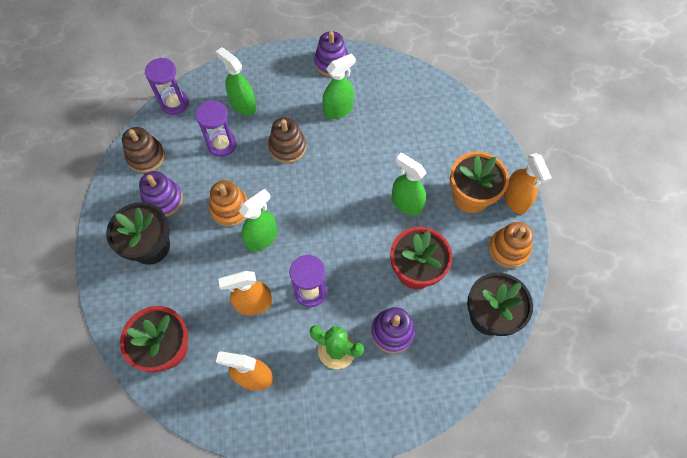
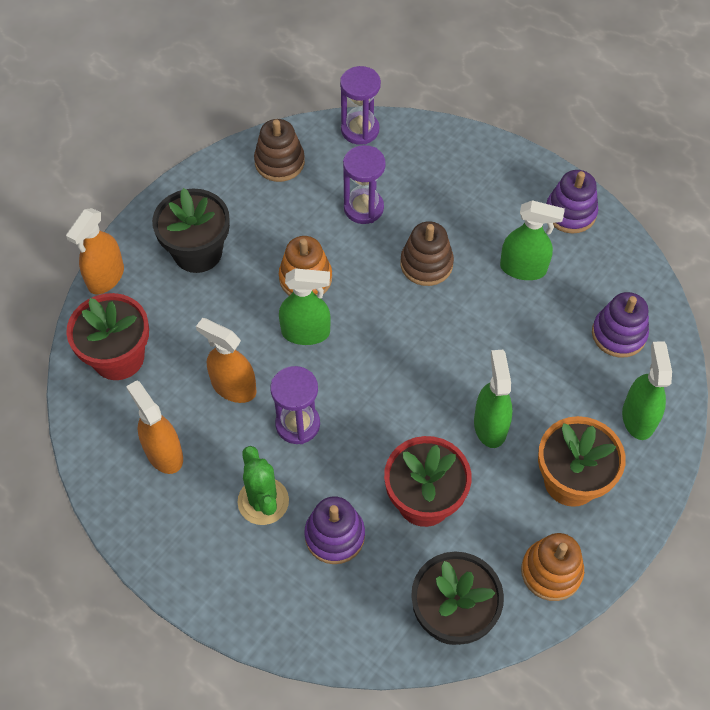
camera: 45 degrees right, 5 degrees down
purple stacking toy [139,171,183,217] -> purple stacking toy moved to [592,292,649,358]
green spray bottle [216,47,257,115] -> green spray bottle moved to [622,342,672,440]
orange spray bottle [504,153,552,214] -> orange spray bottle moved to [66,208,124,294]

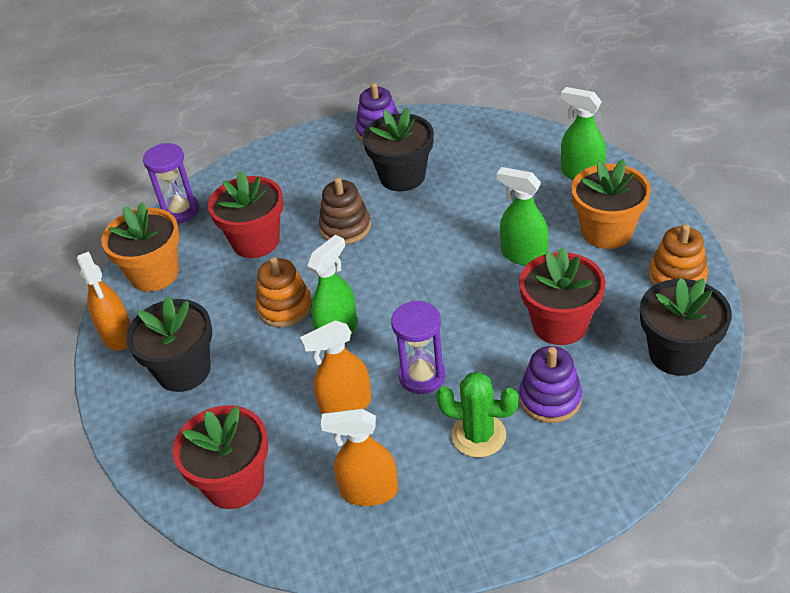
camera: 50 degrees left, 15 degrees down
orange spray bottle [66,208,124,294] -> orange spray bottle moved to [77,251,131,351]
brown stacking toy [254,119,305,182] -> orange flower pot [101,202,180,292]
purple hourglass [343,145,386,224] -> red flower pot [208,171,283,258]
green spray bottle [500,200,565,280] -> black flower pot [363,107,434,191]
purple stacking toy [592,292,649,358] -> none

